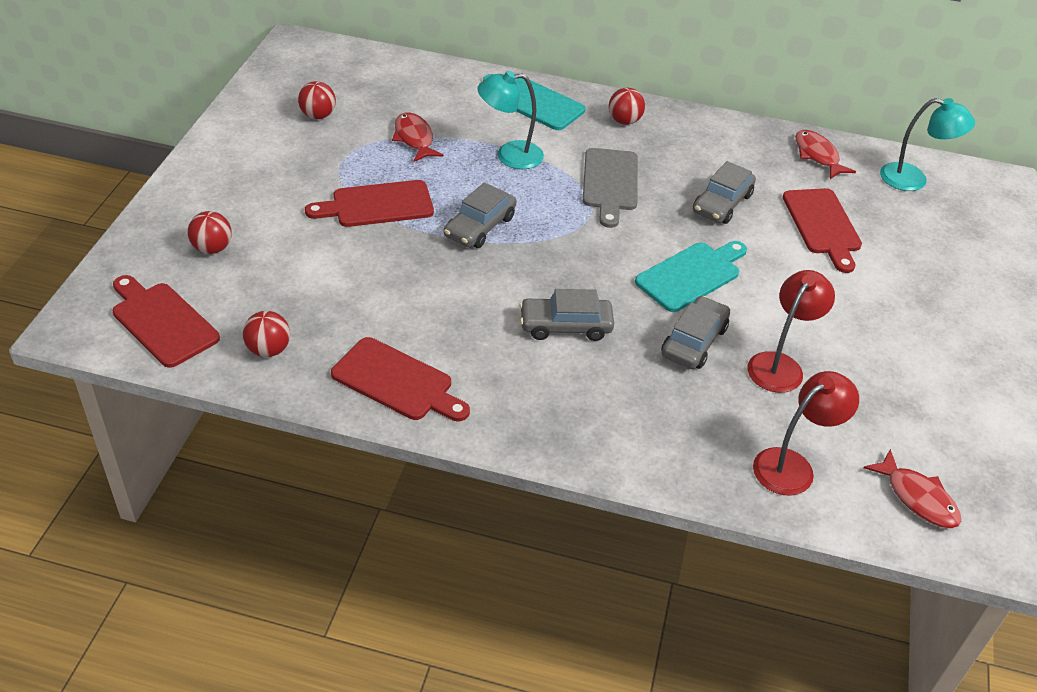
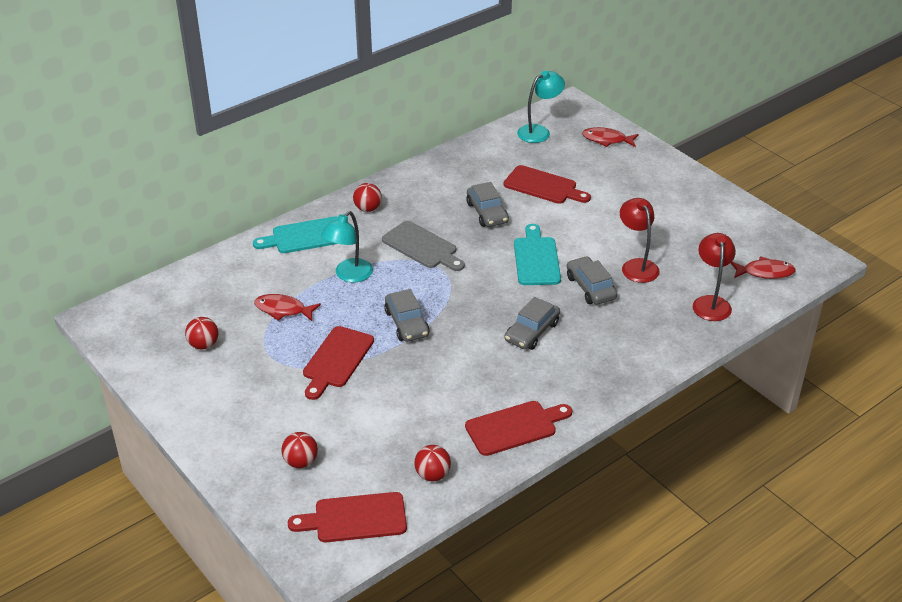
camera: 50 degrees left, 5 degrees down
red fish [795,130,856,179] -> red fish moved to [582,127,638,147]

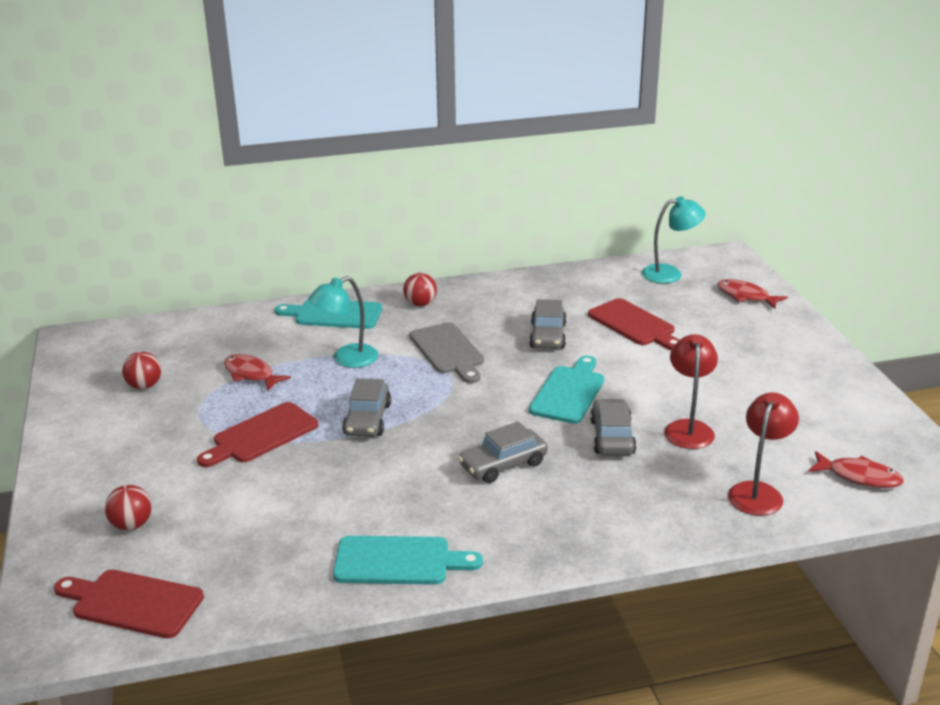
camera: 25 degrees right, 10 degrees down
red ball [414,445,451,481] -> none
red cutting board [465,401,572,456] -> turquoise cutting board [333,536,483,585]

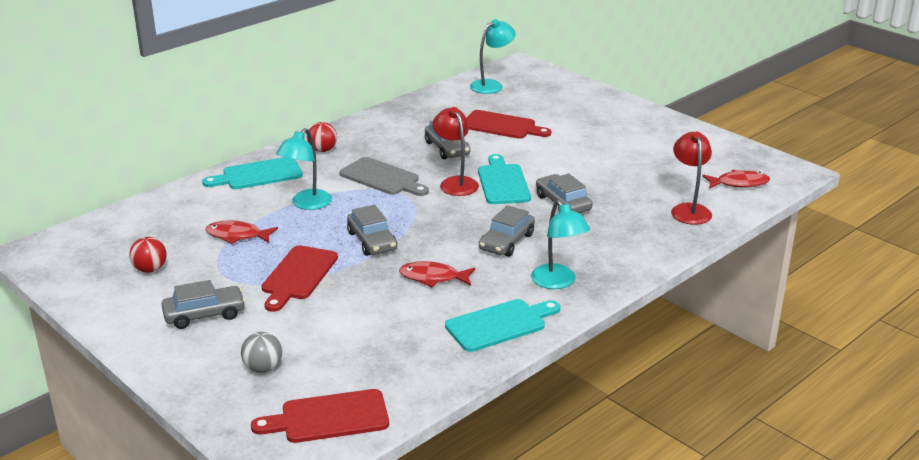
camera: 30 degrees left, 0 degrees up
red ball [105,485,152,530] -> grey ball [241,332,282,373]
red lamp [664,334,718,449] -> red lamp moved to [432,107,479,196]
red fish [717,279,788,309] -> red fish moved to [399,261,475,287]
none -> grey car [161,280,246,329]
none -> turquoise lamp [531,200,590,289]

